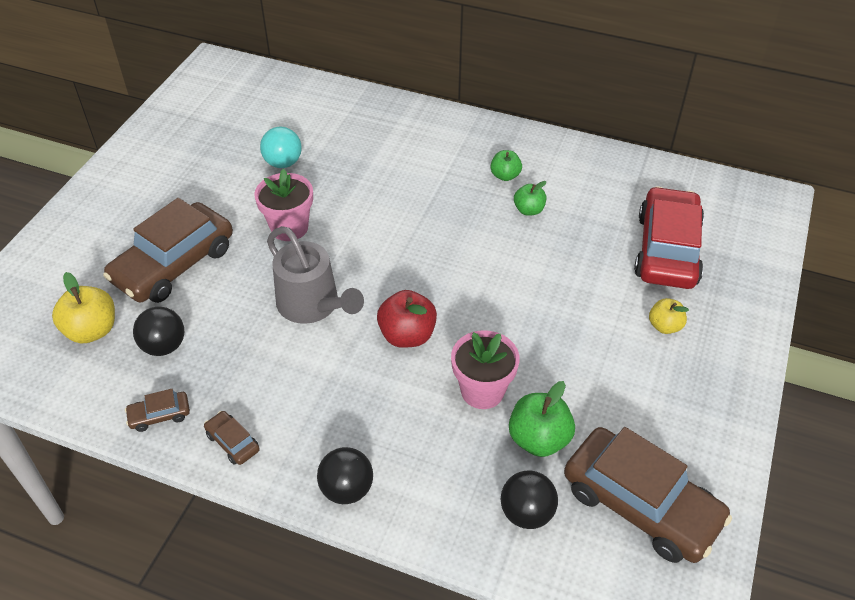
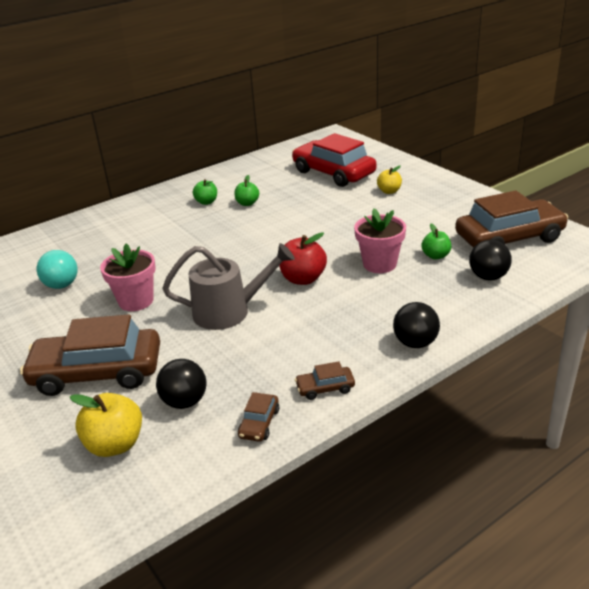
camera: 55 degrees left, 15 degrees down
brown car [103,198,233,303] -> brown car turned 105 degrees clockwise [20,314,160,396]
green apple [509,381,575,457] -> green apple [421,223,451,260], size x0.62

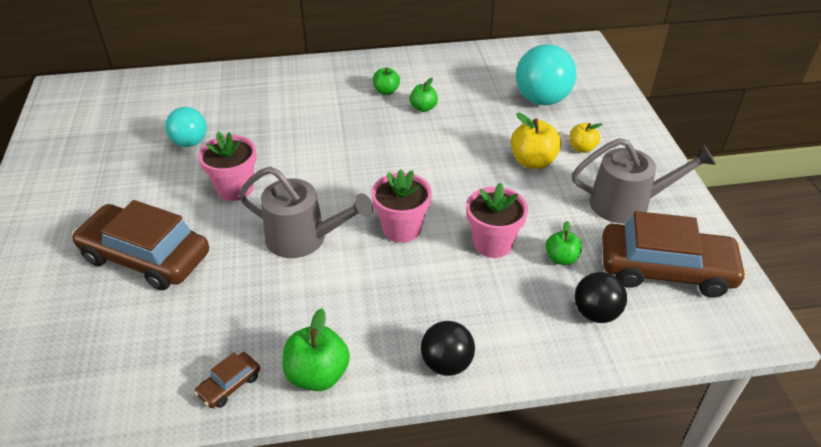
camera: 25 degrees right, 10 degrees up
yellow apple [70,393,142,457] -> yellow apple moved to [511,113,561,169]
black ball [156,359,206,409] -> none
red apple [279,232,327,285] -> pink flower pot [371,169,432,243]
red car [292,133,377,187] -> turquoise ball [516,44,577,105]
brown car [295,361,355,400] -> green apple [283,308,350,391]
none -> grey watering can [572,138,716,224]

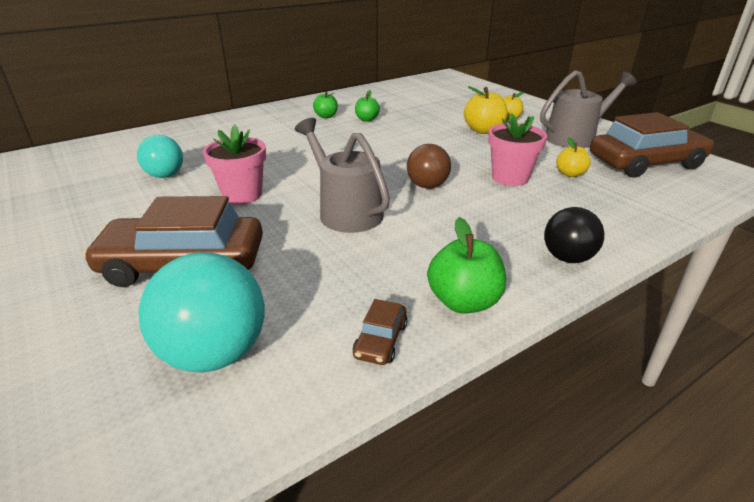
camera: 25 degrees left, 10 degrees down
grey watering can [239,167,373,258] -> grey watering can turned 120 degrees counterclockwise [295,118,390,233]
pink flower pot [371,169,432,243] -> brown ball [407,144,451,189]
turquoise ball [516,44,577,105] -> turquoise ball moved to [138,252,265,372]
green apple [546,221,582,265] -> yellow apple [556,138,591,177]
black ball [575,272,627,323] -> none

